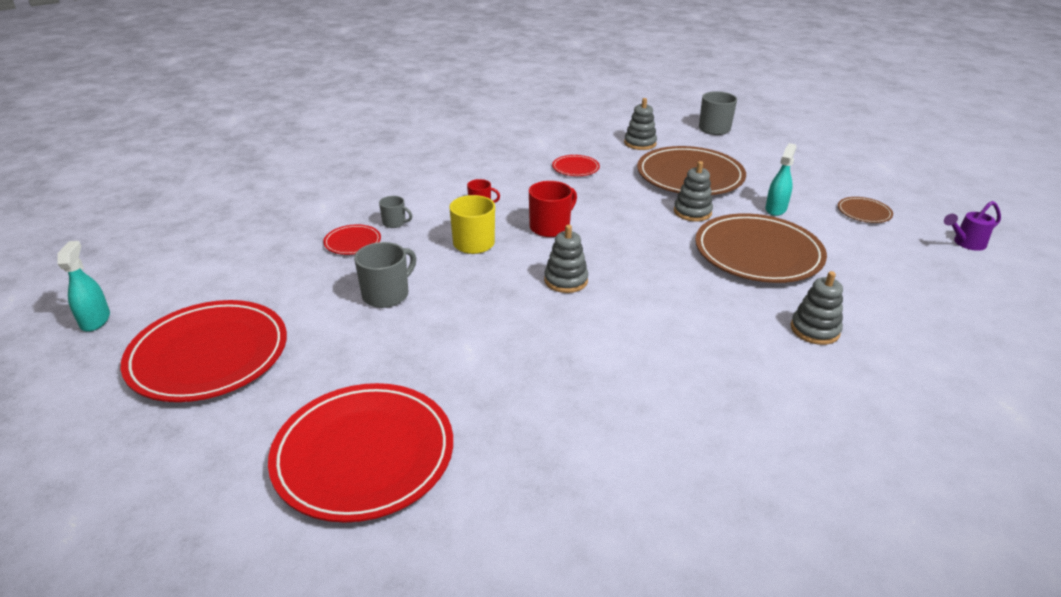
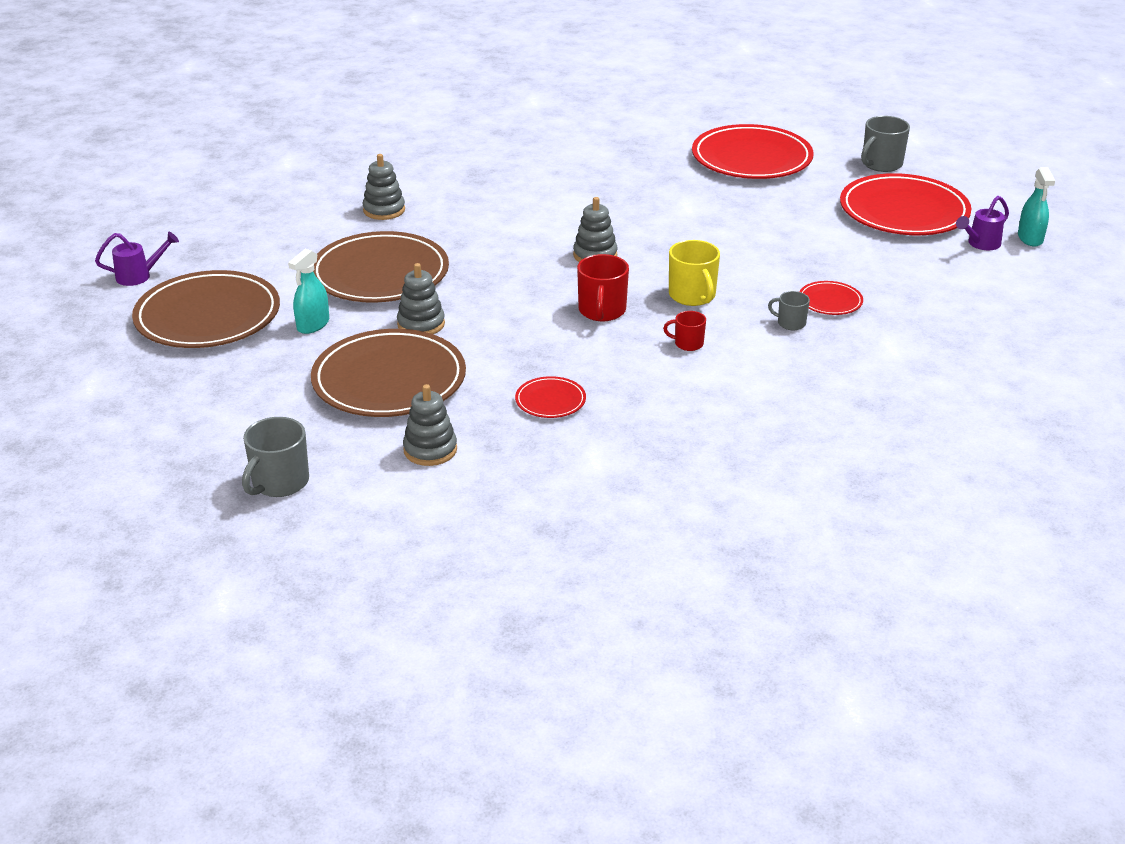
camera: 175 degrees left, 0 degrees up
grey mug [354,242,416,308] -> grey mug moved to [861,116,910,172]
red mug [529,181,577,237] -> red mug turned 45 degrees counterclockwise [577,254,629,321]
brown plate [838,197,893,223] -> brown plate [132,270,280,348], size x2.21
none -> purple watering can [956,196,1009,250]

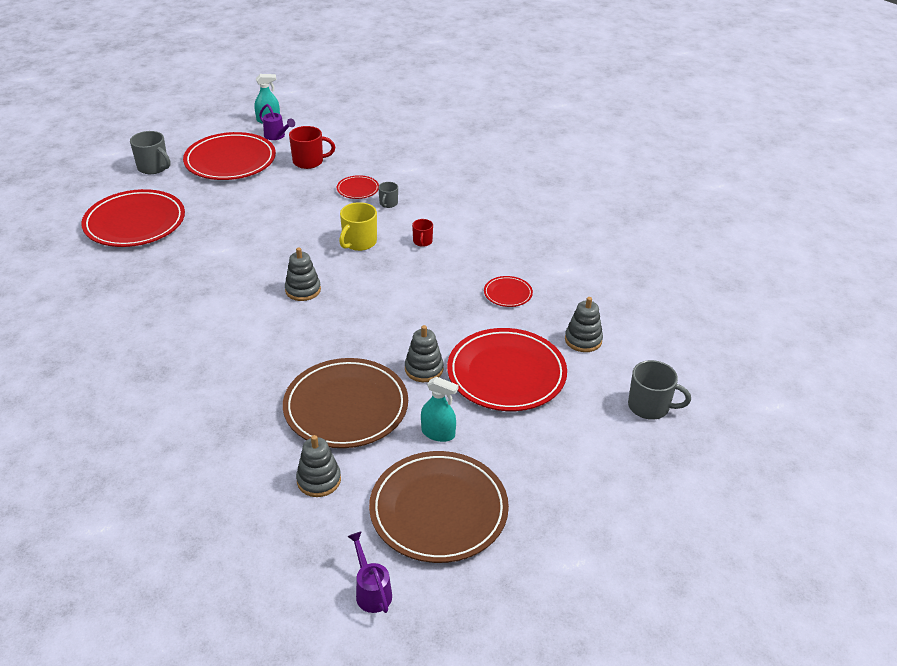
camera: 100 degrees left, 5 degrees up
brown plate [311,329,466,417] -> red plate [447,328,567,411]
grey stacking toy [363,154,405,220] -> grey stacking toy moved to [296,435,341,497]
red mug [577,254,629,321] -> red mug moved to [289,126,335,169]
yellow mug [669,240,720,306] -> yellow mug turned 150 degrees clockwise [339,202,377,251]

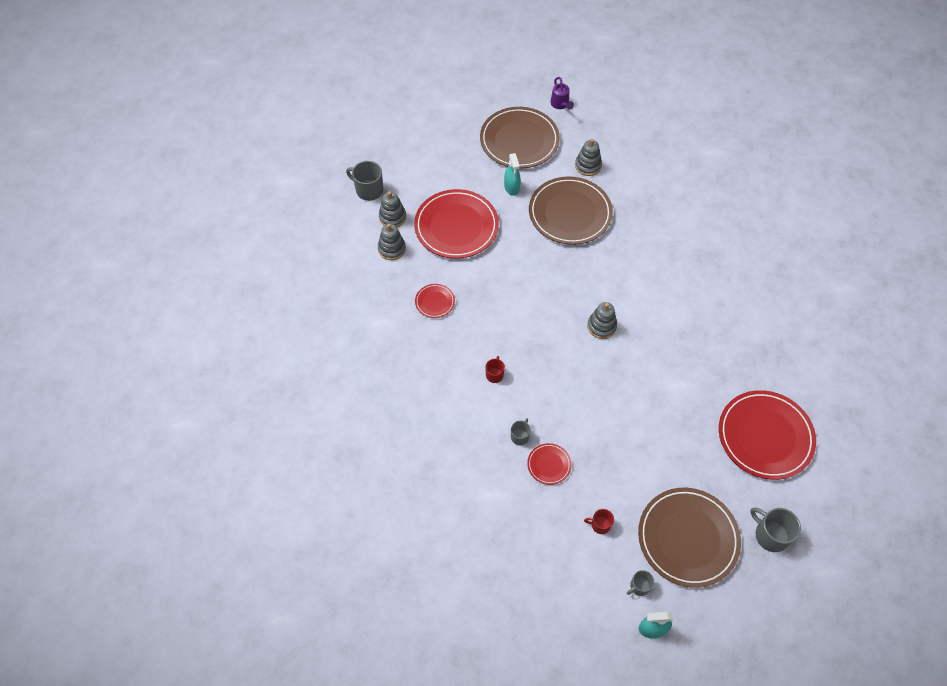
camera: 170 degrees left, 20 degrees up
red plate [183,132,276,180] -> brown plate [638,488,741,588]
purple watering can [259,104,295,140] -> grey mug [627,570,654,596]
red mug [289,126,335,169] -> red mug [584,509,614,534], size x0.58
yellow mug [339,202,377,251] -> none
grey stacking toy [405,325,444,382] -> grey stacking toy moved to [379,191,406,227]
turquoise spray bottle [421,377,458,442] -> turquoise spray bottle turned 135 degrees counterclockwise [504,153,521,196]

